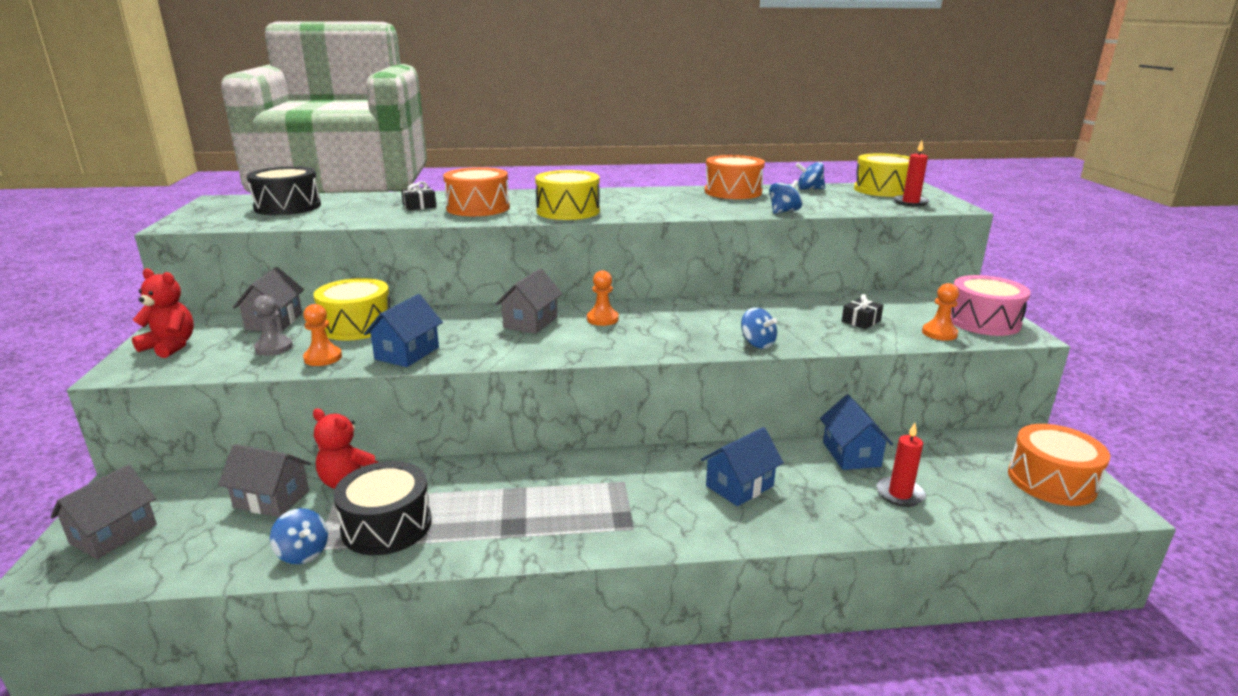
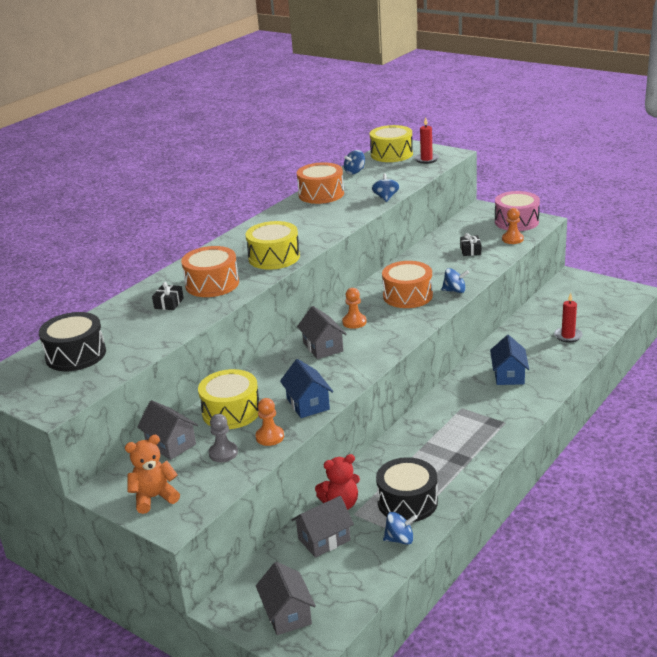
camera: 45 degrees left, 5 degrees up
red teddy bear [132,268,194,358] -> orange teddy bear [125,435,180,514]
blue house [820,395,893,470] -> none
orange drum [1008,424,1110,506] -> orange drum moved to [382,261,433,308]

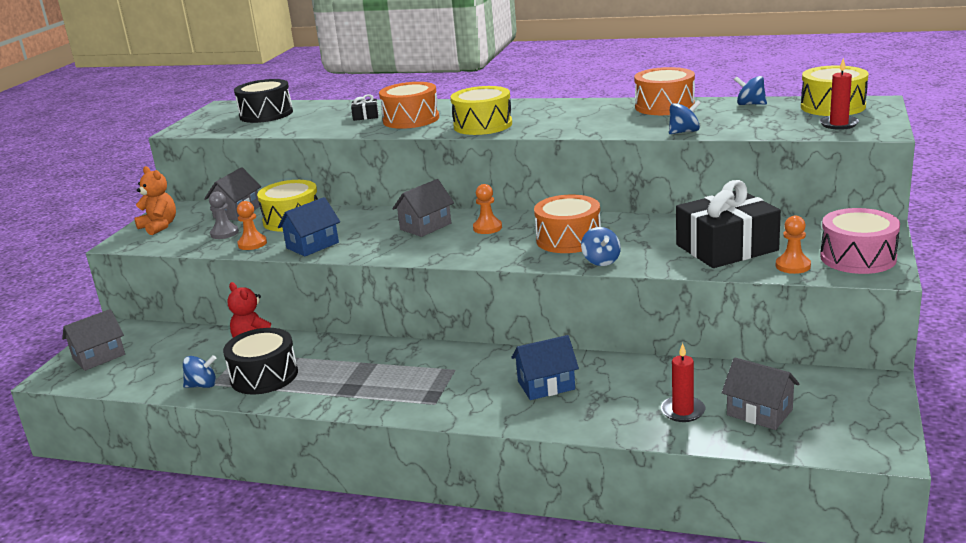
camera: 70 degrees right, 5 degrees down
grey house [292,496,354,558] -> grey house moved to [722,357,799,430]
blue spinning top [383,512,417,545] -> blue spinning top turned 75 degrees counterclockwise [183,355,216,388]
black gift [460,233,481,256] -> black gift [676,180,781,268], size x2.49

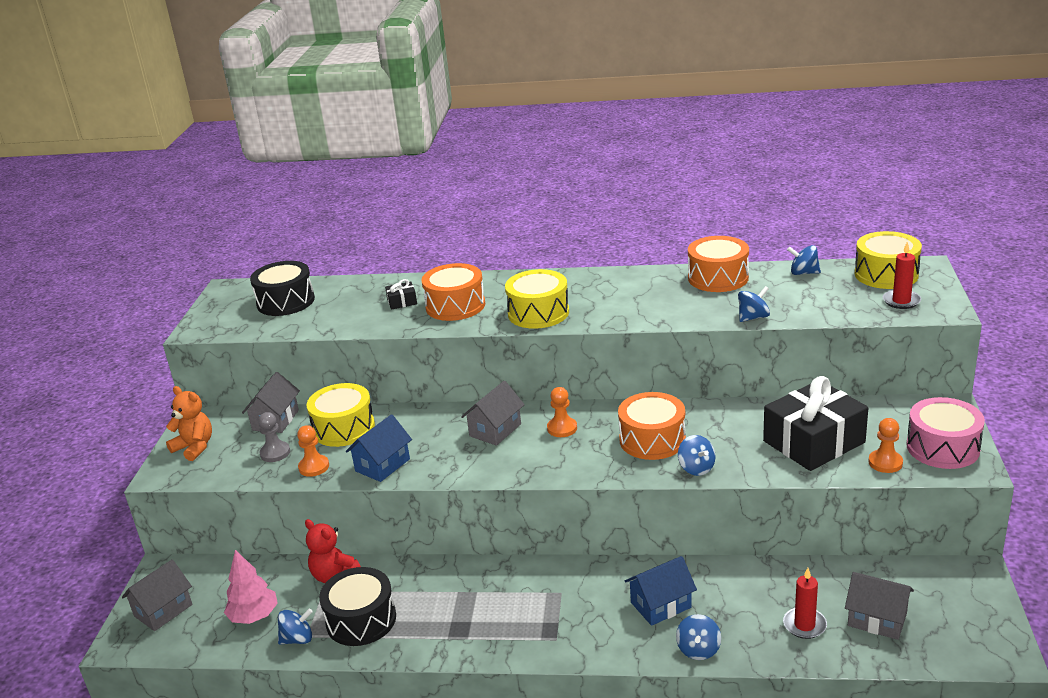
camera: 10 degrees left, 5 degrees up
none -> pink tree [224,550,278,624]
none -> blue spinning top [676,614,721,660]

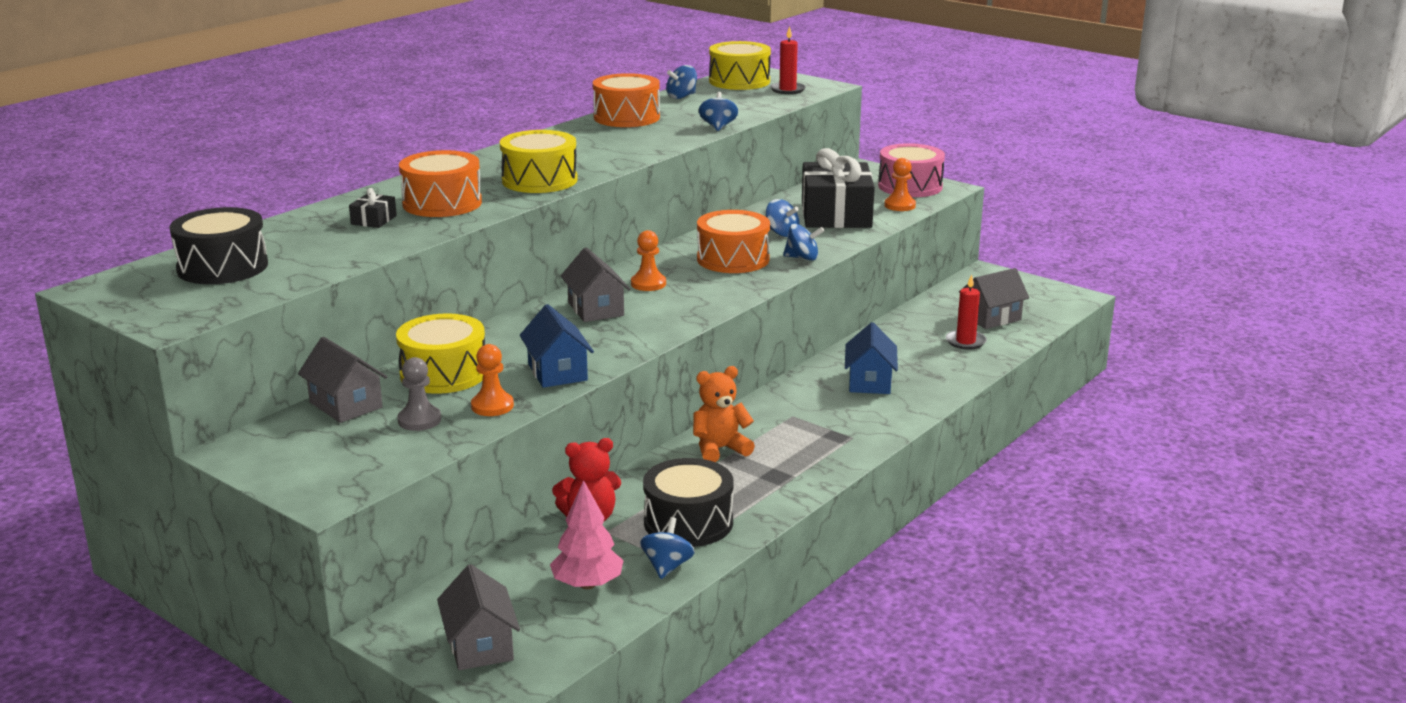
camera: 60 degrees left, 5 degrees down
orange teddy bear [166,386,212,461] -> orange teddy bear moved to [693,366,755,462]
blue spinning top [676,614,721,660] -> blue spinning top moved to [766,199,800,237]

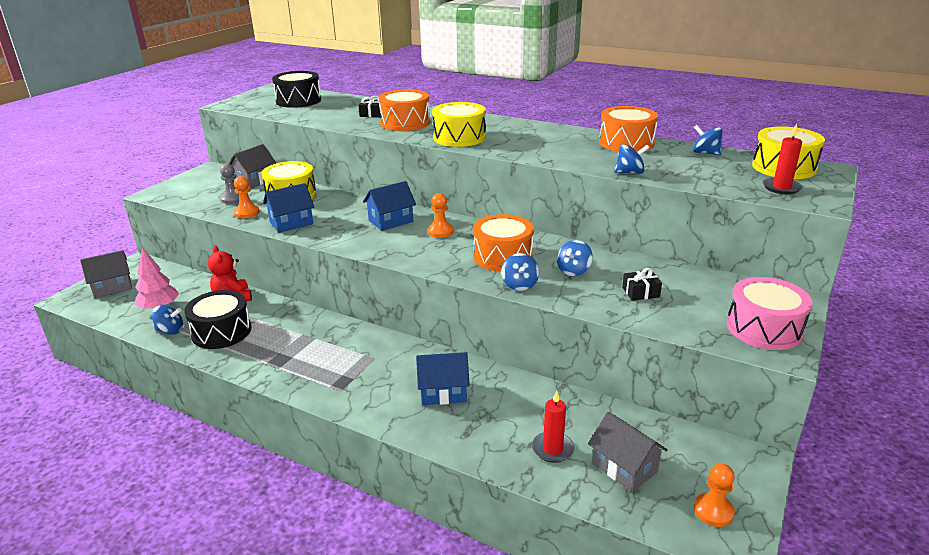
camera: 80 degrees right, 5 degrees up
grey house [561,247,630,322] -> blue house [363,181,416,231]
orange teddy bear [693,366,755,462] -> none
black gift [802,148,875,228] -> black gift [622,268,662,301], size x0.40
orange pawn [885,158,916,211] -> orange pawn moved to [694,463,735,527]

